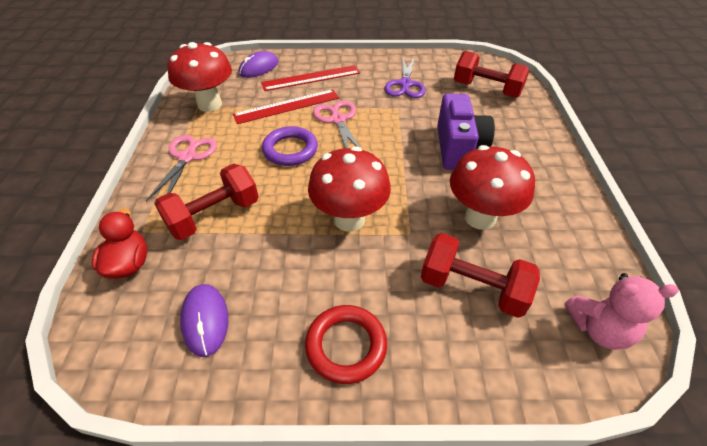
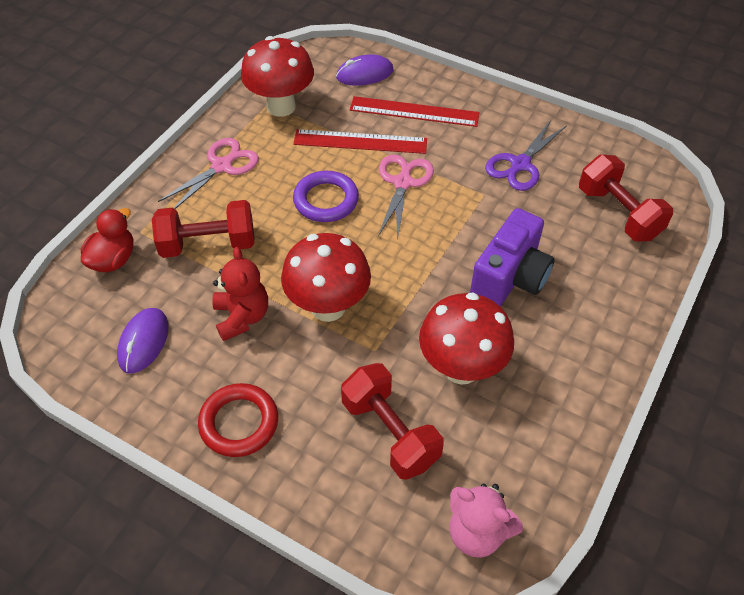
camera: 30 degrees right, 5 degrees up
none -> red teddy bear [212,247,268,341]

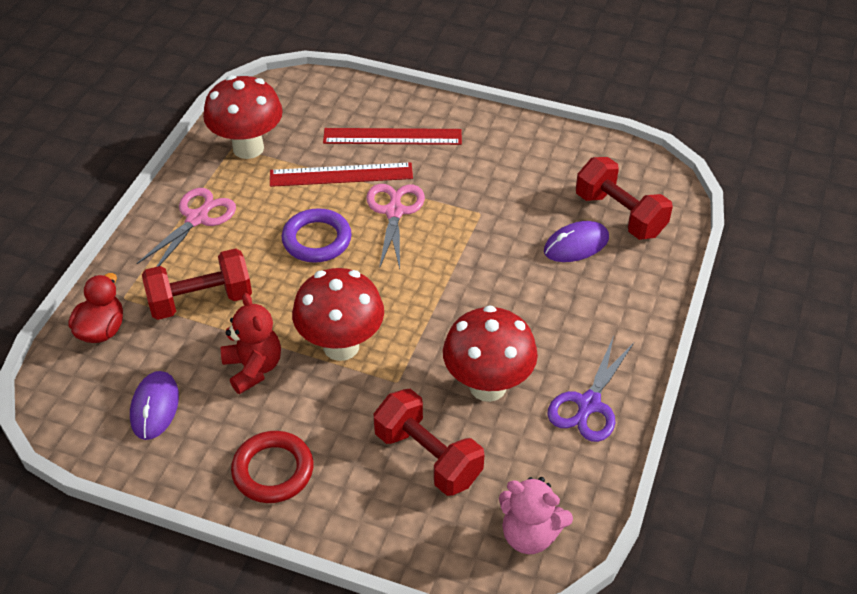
camera: 10 degrees left, 5 degrees down
purple mouse [336,54,394,86] -> purple mouse moved to [544,221,609,262]
purple camera [470,208,554,306] -> none
purple scissors [485,120,566,191] -> purple scissors moved to [548,336,634,442]

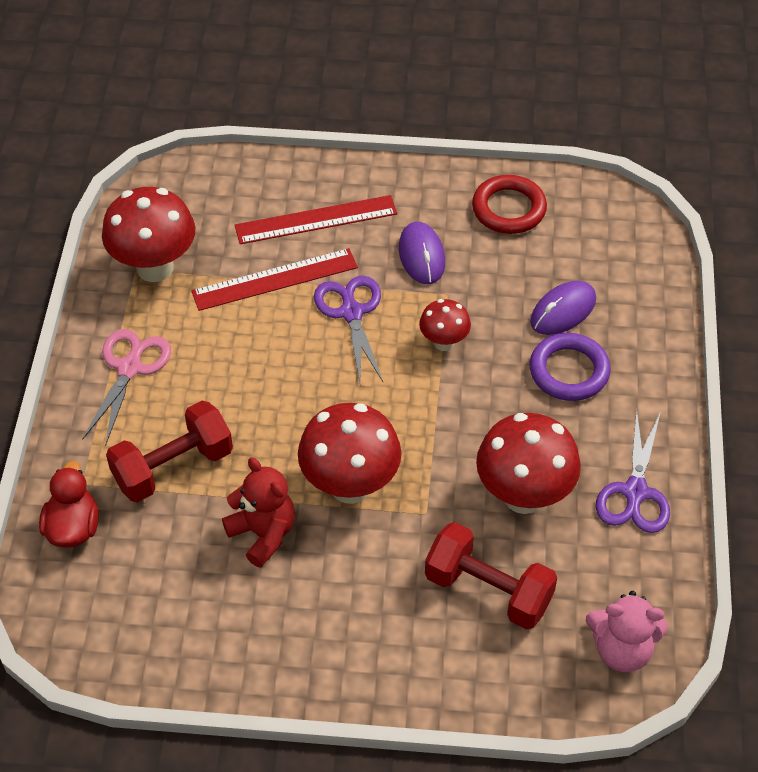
camera: 15 degrees left, 5 degrees up
purple mouse [130,371,179,440] -> purple mouse moved to [399,222,445,284]
red ring [231,431,314,503] -> red ring moved to [472,175,547,234]
purple ring [282,208,352,263] -> purple ring moved to [529,333,611,401]
pink scissors [366,184,425,269] -> purple scissors [314,276,383,382]
red dumbbell [576,157,673,240] -> none
none -> red mushroom [419,299,471,351]

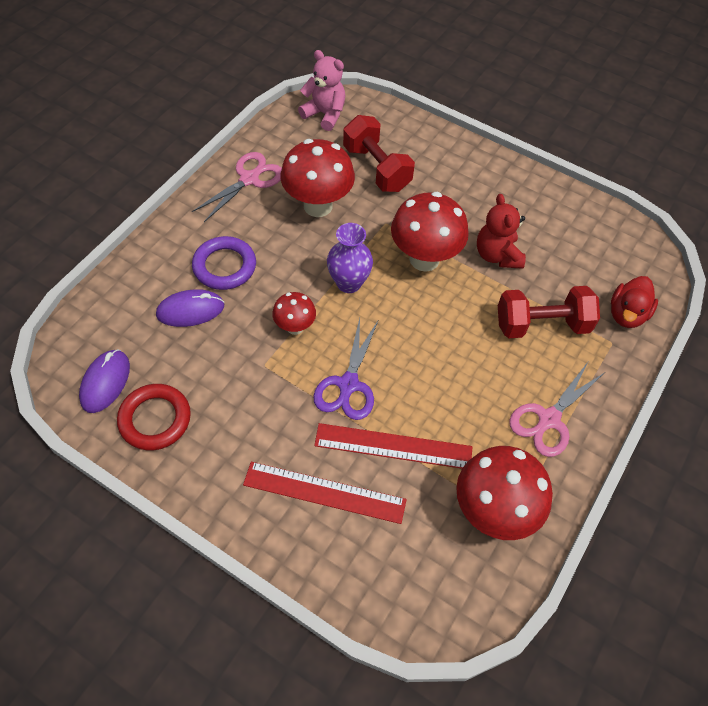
camera: 155 degrees left, 5 degrees up
purple mouse [399,222,445,284] -> purple mouse moved to [79,349,130,413]
purple scissors [596,409,670,533] -> pink scissors [192,152,282,222]
none -> purple vase [327,223,373,293]

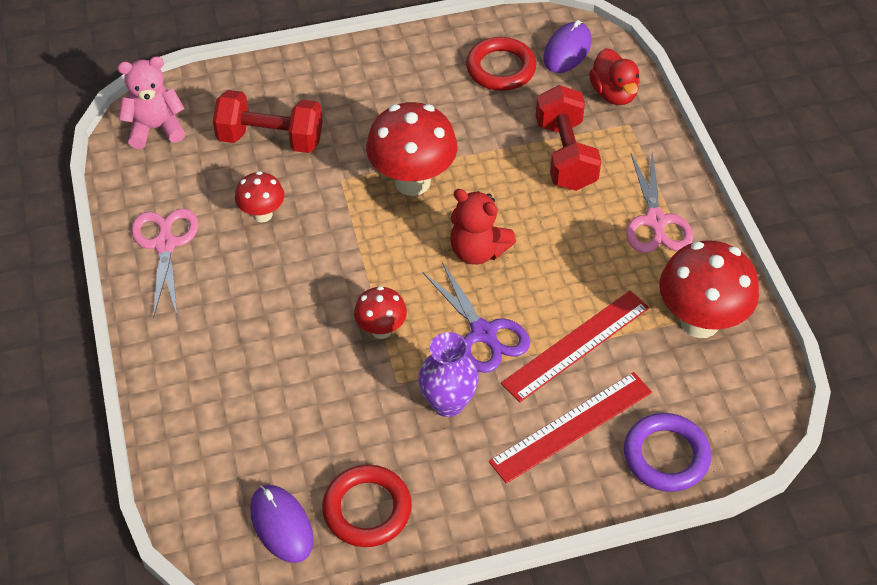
camera: 45 degrees left, 5 degrees down
purple mouse [156,289,224,327] -> purple mouse moved to [543,20,591,73]
purple ring [192,236,256,290] -> purple ring moved to [624,413,711,492]
red mushroom [280,139,355,217] -> red mushroom [235,171,285,223], size x0.54
purple vase [327,223,373,293] -> purple vase moved to [418,332,478,417]
red teddy bear [477,194,526,269] -> red teddy bear moved to [451,189,516,265]
red dumbbell [498,286,600,338] -> red dumbbell turned 45 degrees counterclockwise [536,85,601,191]
none -> red ring [466,37,536,91]

